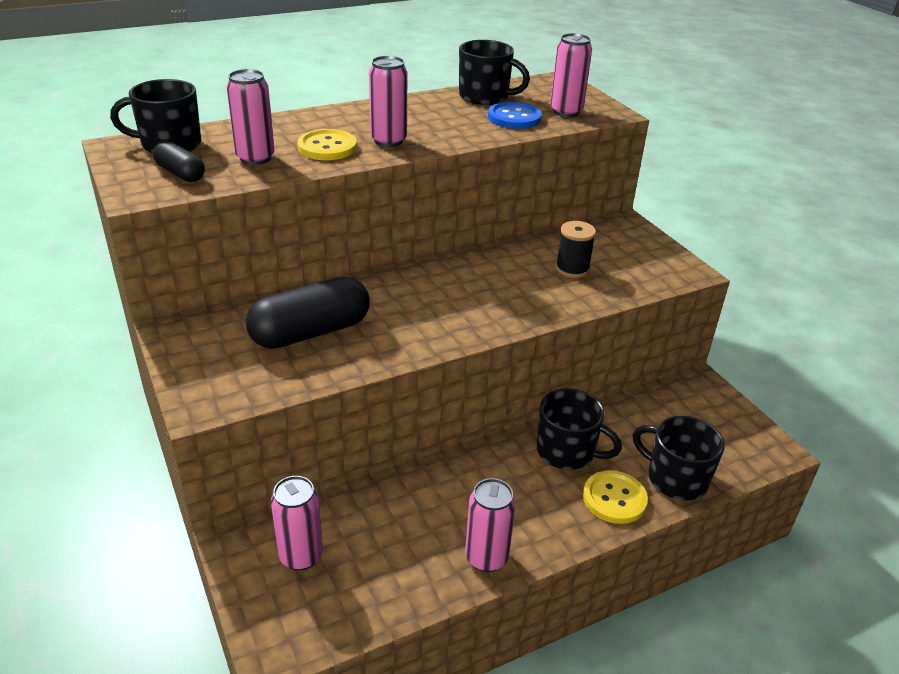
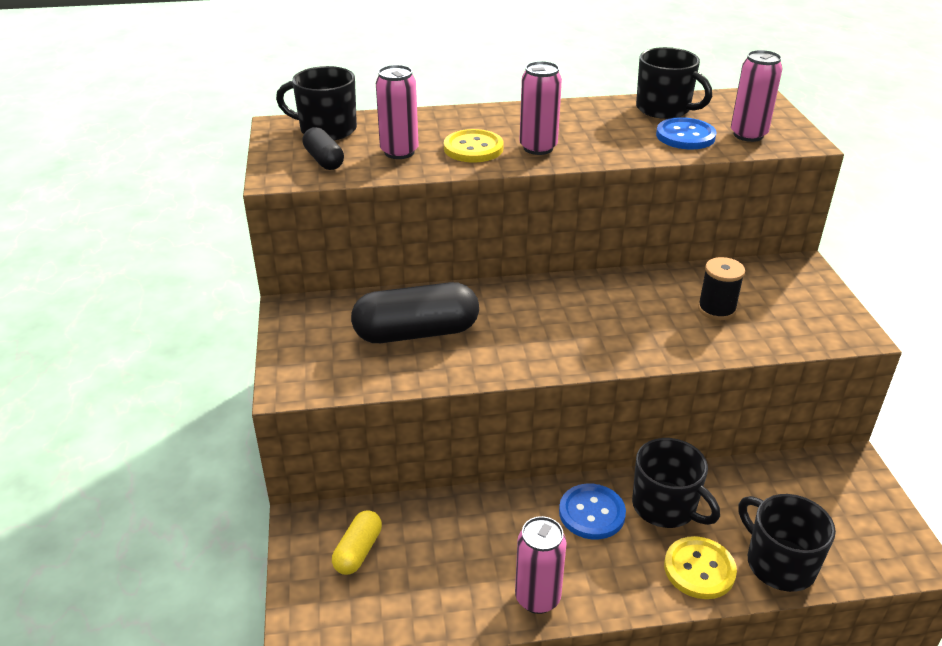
camera: 20 degrees right, 0 degrees up
pink can [271,476,323,570] -> yellow capsule [332,510,382,575]
none -> blue button [559,484,626,539]

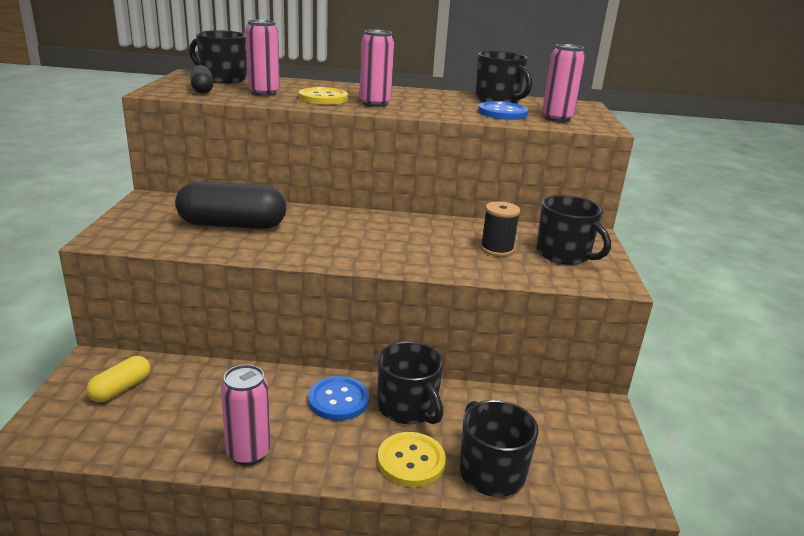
camera: 10 degrees right, 10 degrees down
none -> black mug [536,195,611,265]

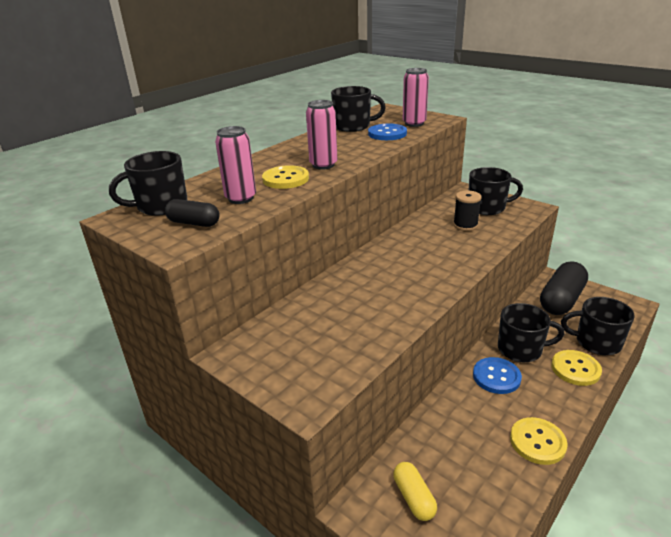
camera: 50 degrees left, 5 degrees up
black capsule [175,181,286,229] -> black capsule moved to [540,261,588,315]
pink can [221,364,271,466] -> yellow button [510,417,568,465]

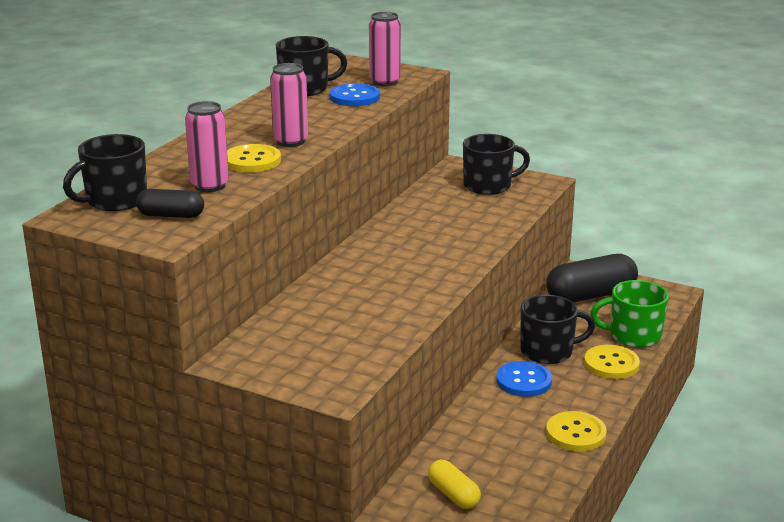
camera: 15 degrees left, 5 degrees down
black spool [453,191,482,231] -> none
black capsule [540,261,588,315] -> black capsule turned 45 degrees clockwise [546,254,638,303]
black mug [561,297,635,355] -> green mug [590,280,669,348]

